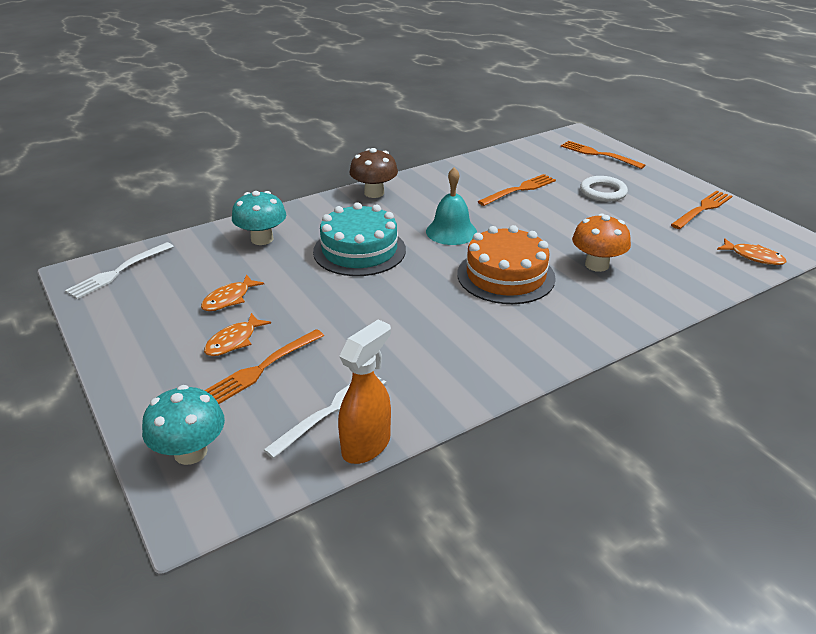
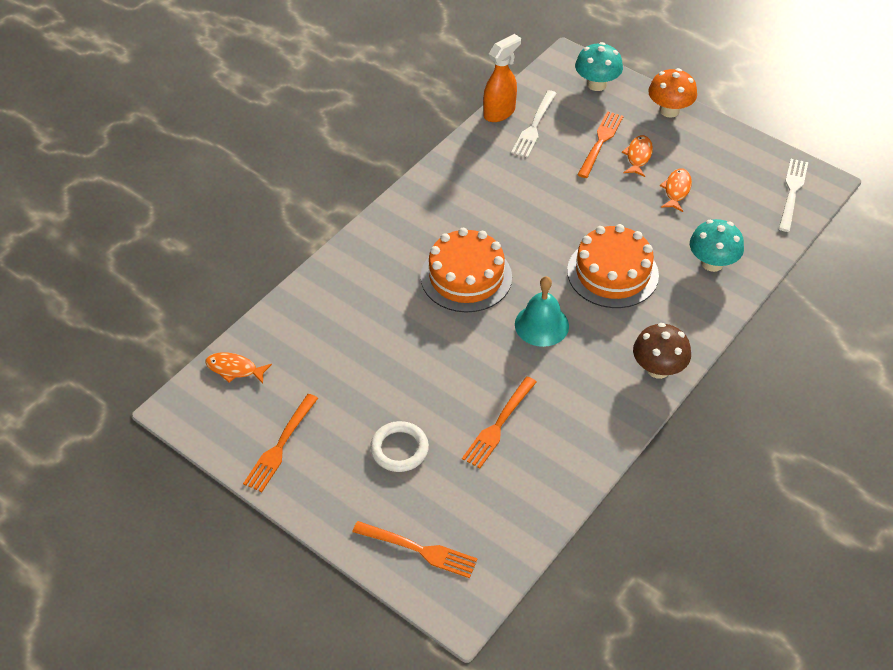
camera: 160 degrees right, 15 degrees up
turquoise cake [313,202,406,276] -> orange cake [567,224,659,308]
orange spray bottle [338,319,391,464] -> orange spray bottle turned 150 degrees counterclockwise [483,34,521,122]
orange mushroom [572,213,631,272] -> orange mushroom moved to [648,68,697,118]

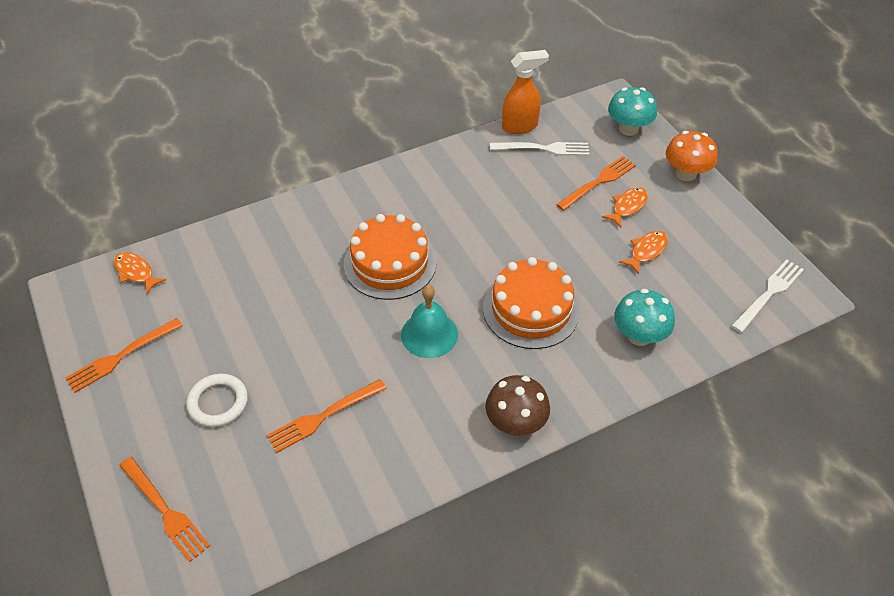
camera: 25 degrees right, 0 degrees up
white fork [511,90,557,158] -> white fork turned 135 degrees counterclockwise [490,142,589,156]

